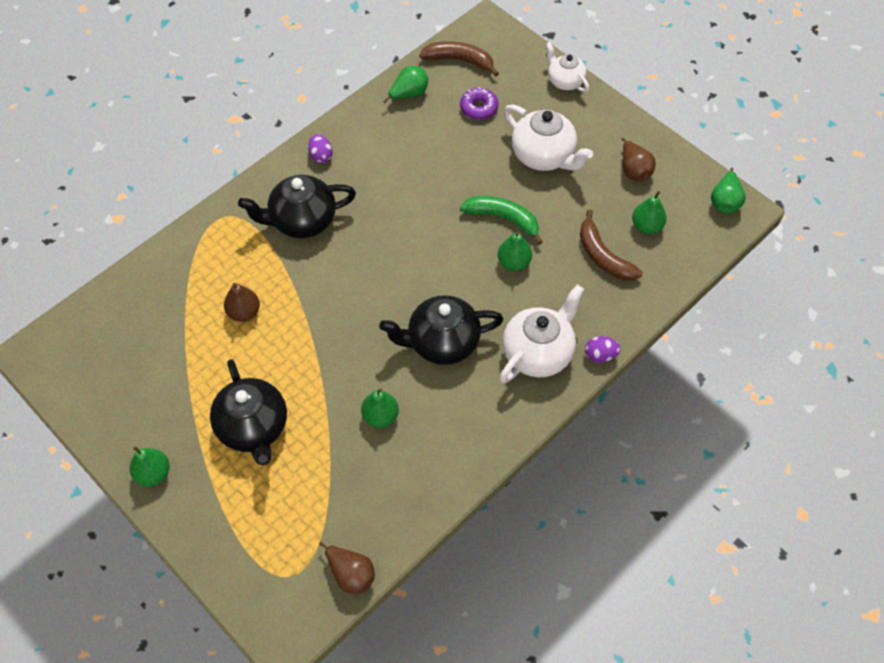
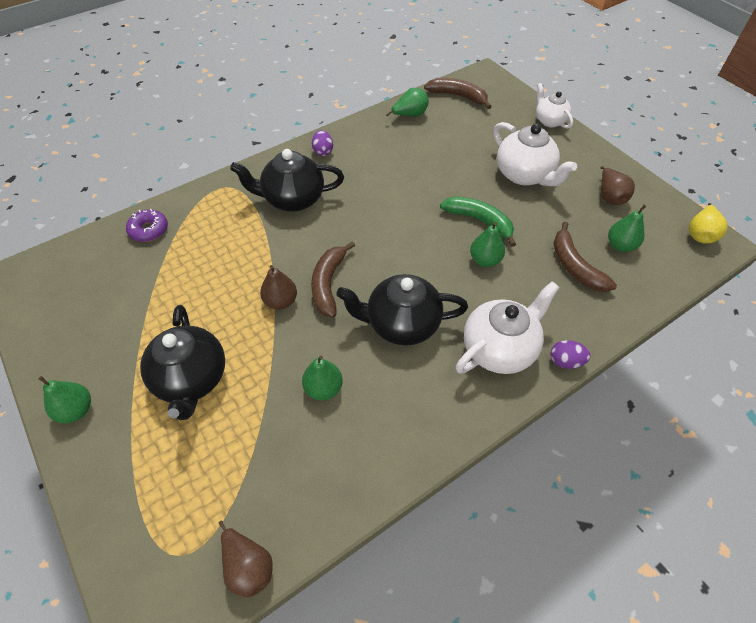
camera: 10 degrees right, 5 degrees down
brown pear [224,283,260,322] -> brown pear moved to [260,265,297,310]
purple donut [460,87,498,120] -> purple donut moved to [126,209,168,242]
green pear [711,168,745,214] -> yellow pear [689,203,728,244]
none -> brown banana [311,241,355,317]

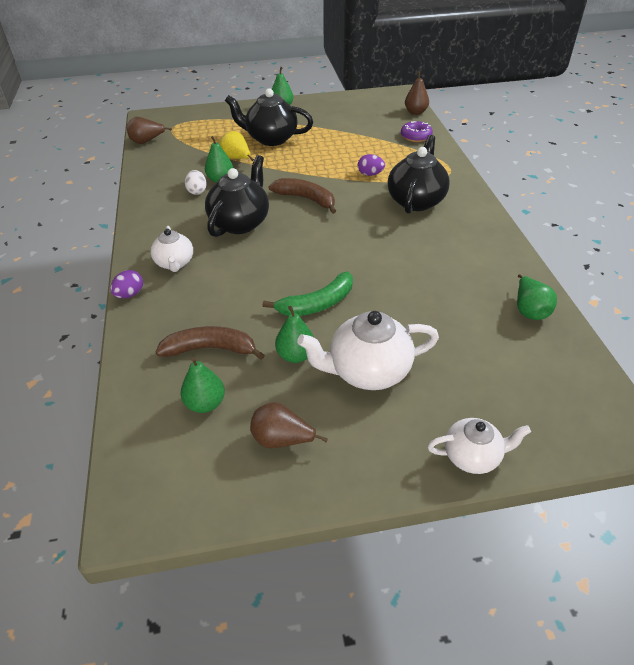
camera: 115 degrees right, 10 degrees down
brown pear [260,265,297,310] -> brown pear moved to [405,71,429,115]
purple egg [312,130,333,156] -> purple egg moved to [358,154,385,176]
brown banana [424,78,492,109] -> none
white teapot [456,281,560,374] -> white teapot [151,226,193,272], size x0.61
green pear [470,222,505,267] -> green pear moved to [275,306,314,363]
yellow pear [689,203,728,244] -> yellow pear moved to [220,131,254,161]
none -> white egg [185,170,207,195]

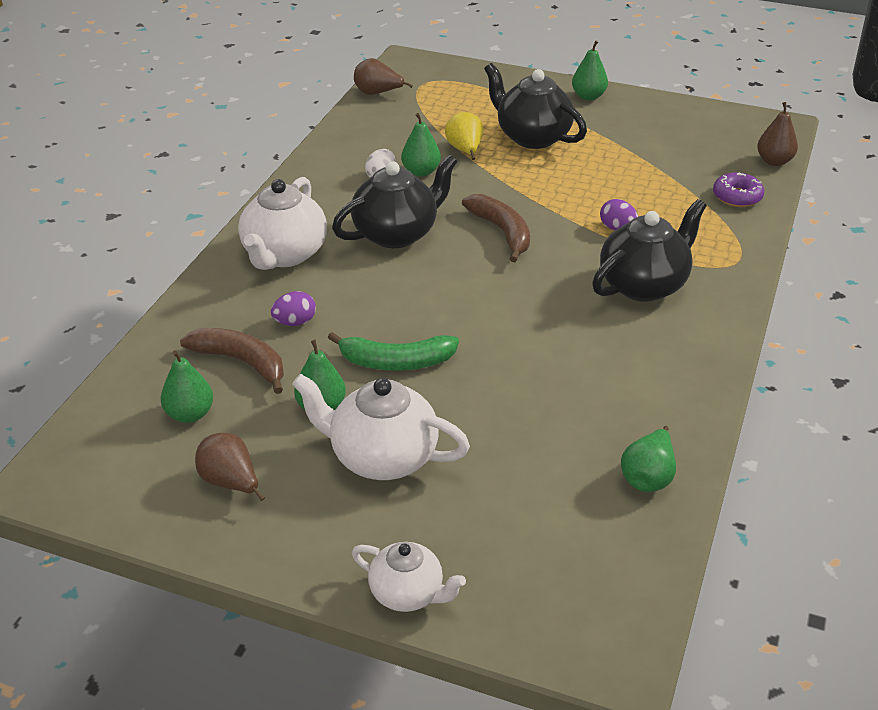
camera: 30 degrees right, 5 degrees down
purple egg [110,270,143,298] -> purple egg moved to [271,291,316,326]
white teapot [151,226,193,272] -> white teapot [238,177,327,270], size x1.63

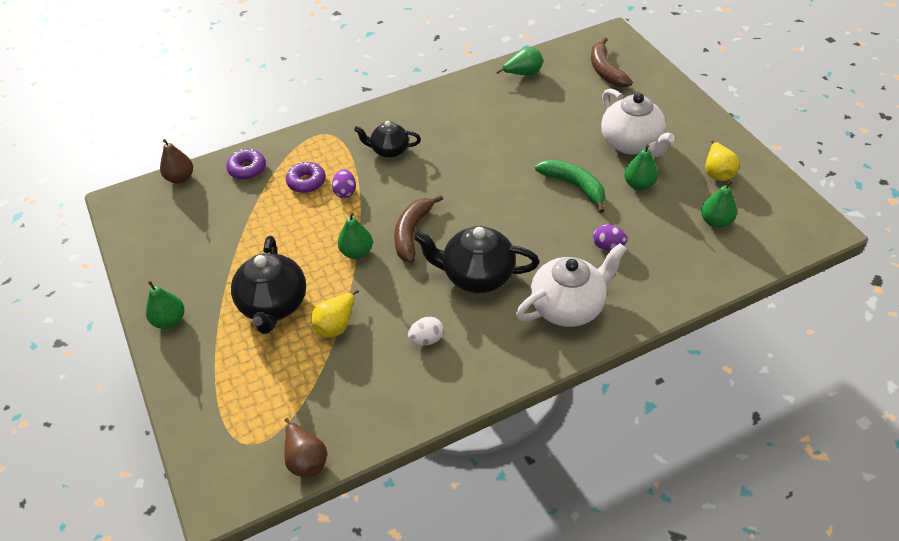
camera: 135 degrees left, 10 degrees up
brown banana [180,328,284,394] -> brown banana moved to [591,37,633,87]
brown pear [195,433,265,501] -> yellow pear [705,140,740,181]
white teapot [352,542,466,612] -> none
green pear [401,113,441,177] -> green pear moved to [338,213,373,259]
black teapot [592,199,707,302] -> black teapot [354,121,421,158], size x0.61
none -> purple donut [286,162,326,193]

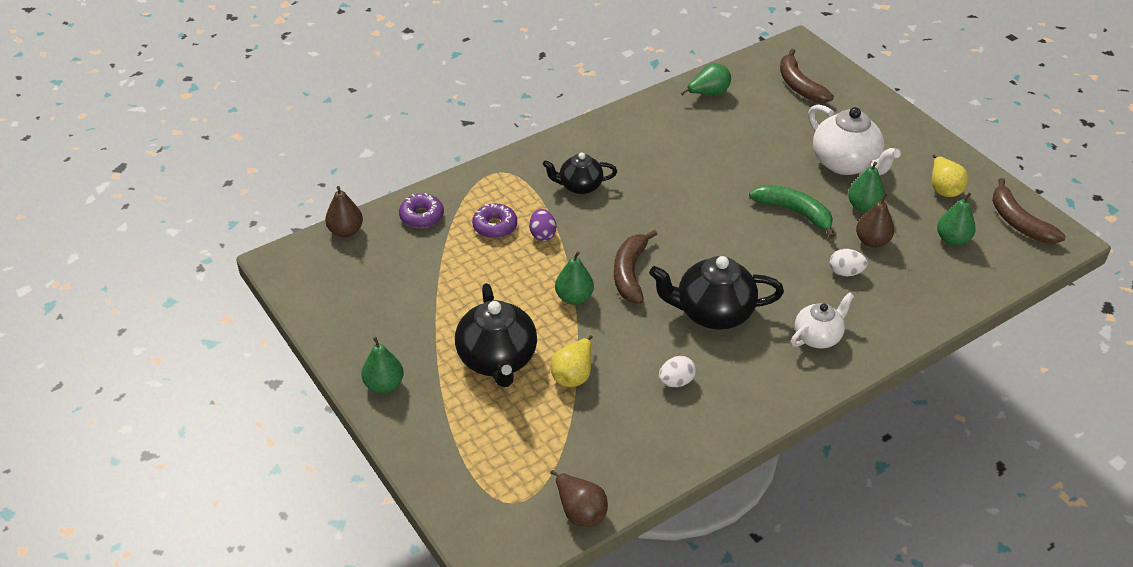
camera: 10 degrees left, 5 degrees down
white teapot [516,243,627,327] -> white teapot [791,292,854,349], size x0.61
purple egg [593,224,628,250] -> white egg [830,249,868,276]
none -> brown pear [856,194,894,248]
none -> brown banana [992,178,1066,244]

